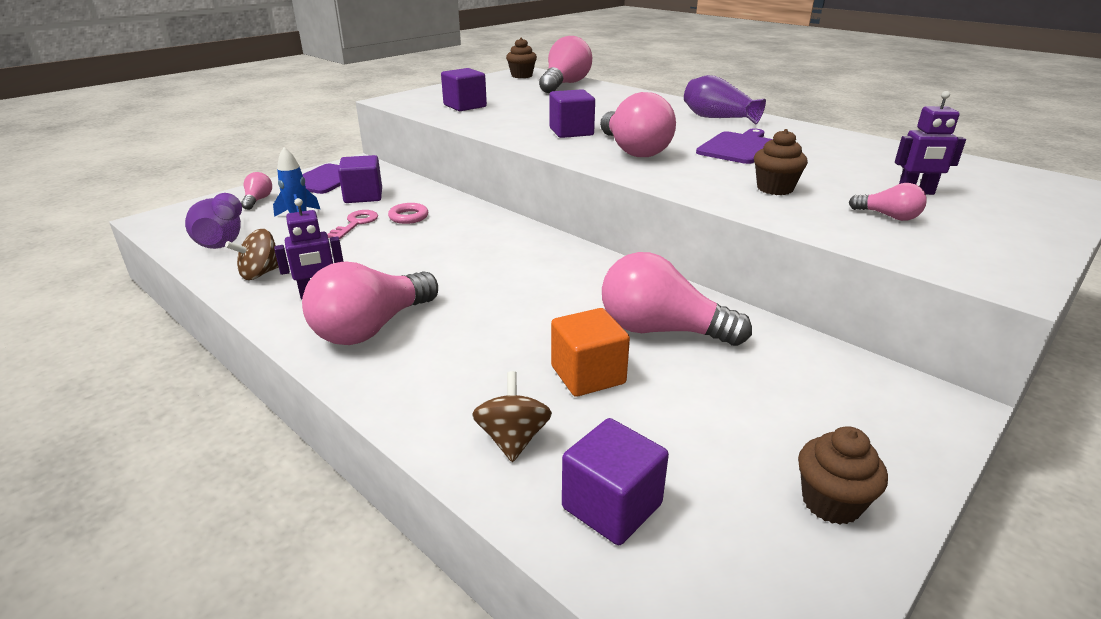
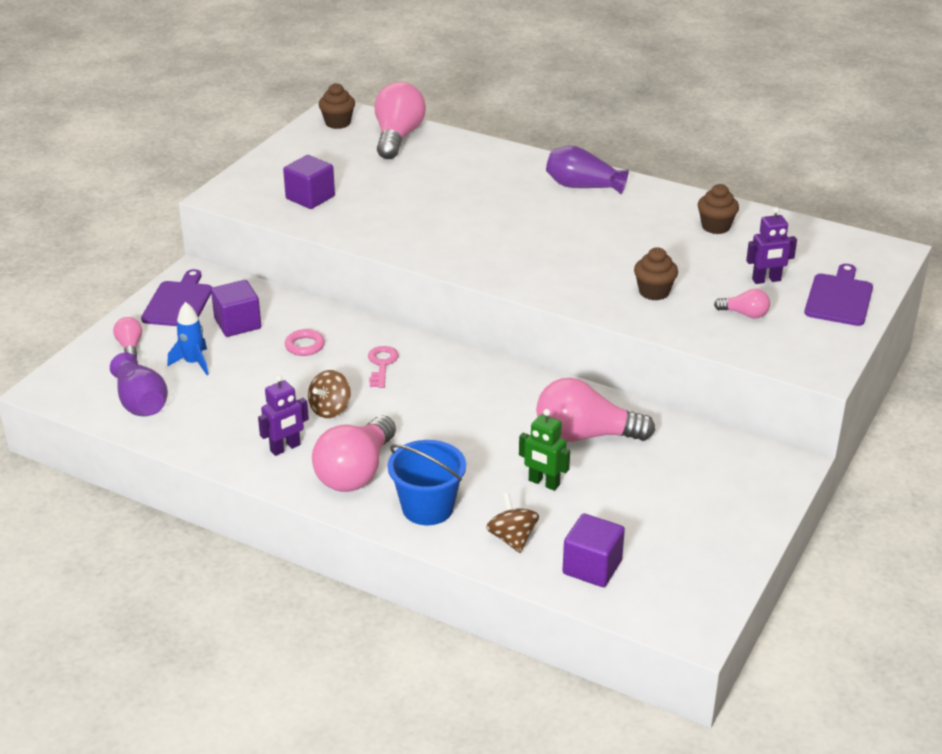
camera: 15 degrees left, 5 degrees up
brown spinning top [225,229,279,280] -> brown spinning top moved to [308,370,351,418]
pink key [327,210,378,240] -> pink key moved to [368,346,399,388]
purple cube [550,89,595,138] -> none
orange cube [551,308,630,397] -> green robot [519,409,570,491]
pink light bulb [600,92,676,157] -> none
purple cutting board [696,129,773,164] -> purple cutting board moved to [804,264,873,326]
brown cupcake [798,426,888,525] -> brown cupcake moved to [698,184,739,234]
none -> blue bucket [388,440,466,525]

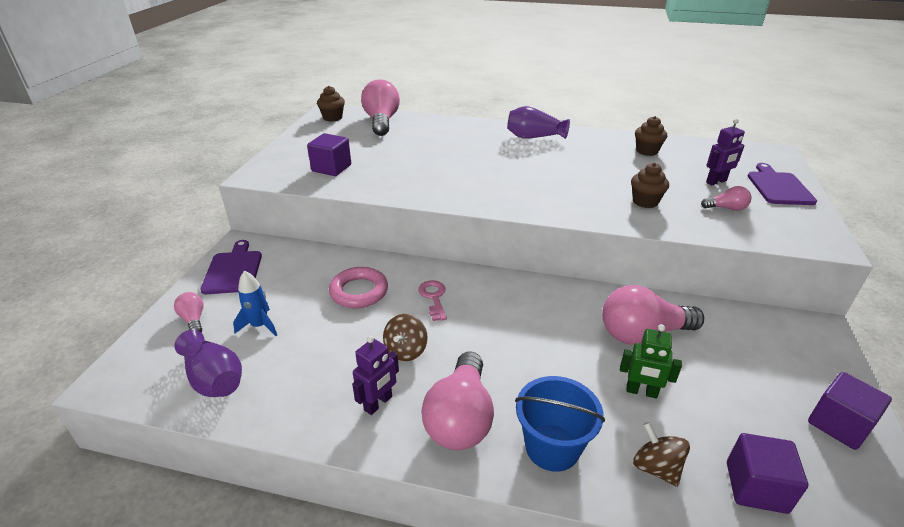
camera: 15 degrees left, 0 degrees up
purple cube [211,280,261,337] -> purple cube moved to [808,372,892,450]
pink ring [285,329,325,356] -> pink ring [329,267,388,308], size x1.64

